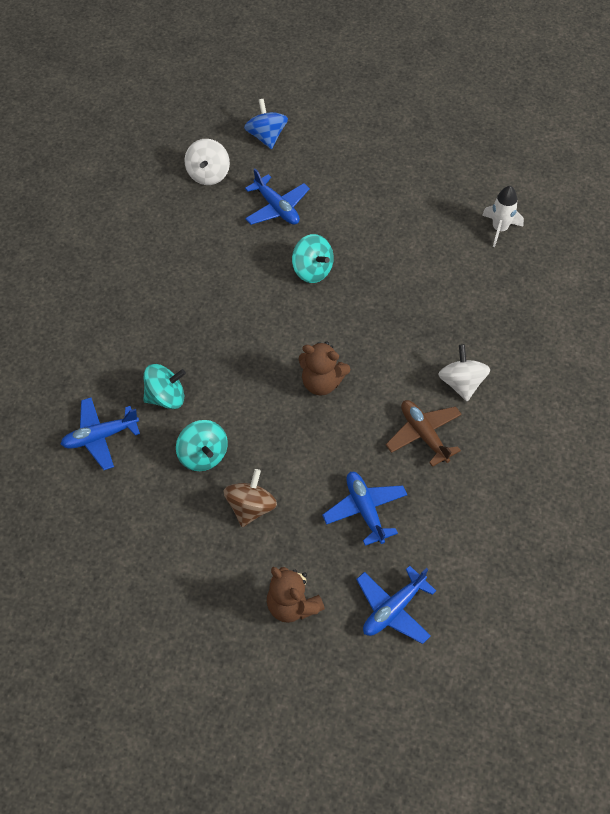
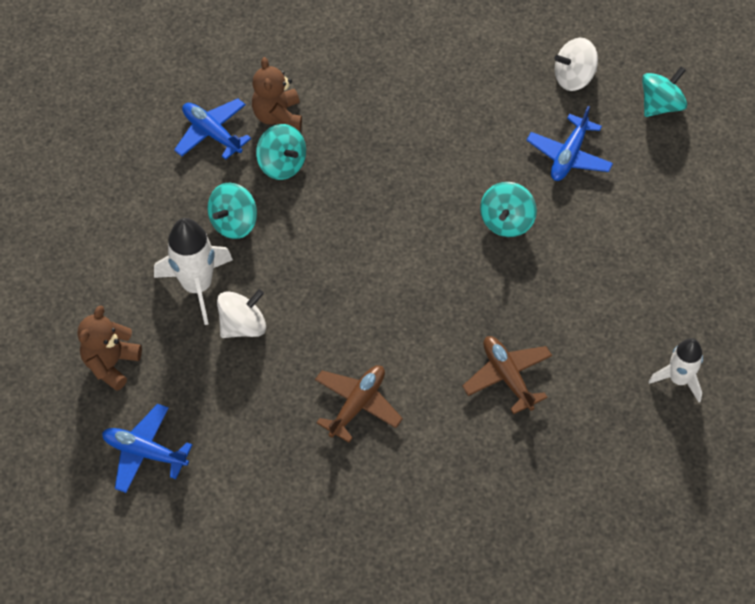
camera: 65 degrees right, 0 degrees up
brown spinning top [223,469,277,527] -> white rocket [154,218,233,325]
blue spinning top [244,99,288,149] -> turquoise spinning top [642,66,687,117]
brown teddy bear [299,341,350,396] -> brown teddy bear moved to [252,57,302,131]
blue plane [322,472,407,546] -> none
white spinning top [438,344,491,401] -> white spinning top moved to [217,289,266,338]
none -> brown plane [462,336,552,414]

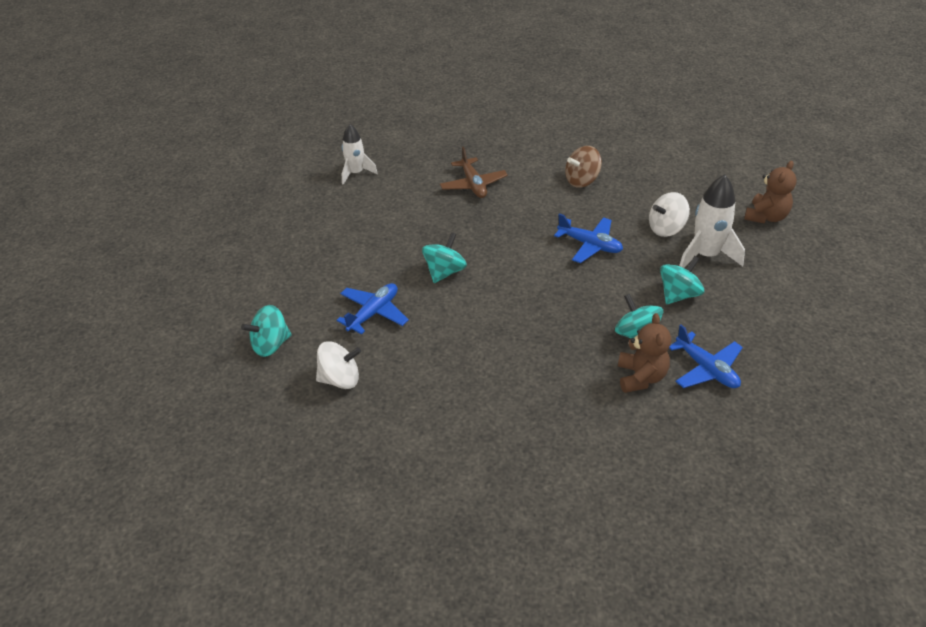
camera: 170 degrees left, 15 degrees down
blue plane [102,404,192,493] -> blue plane moved to [554,213,623,263]
brown plane [315,365,403,443] -> brown spinning top [565,146,602,188]

